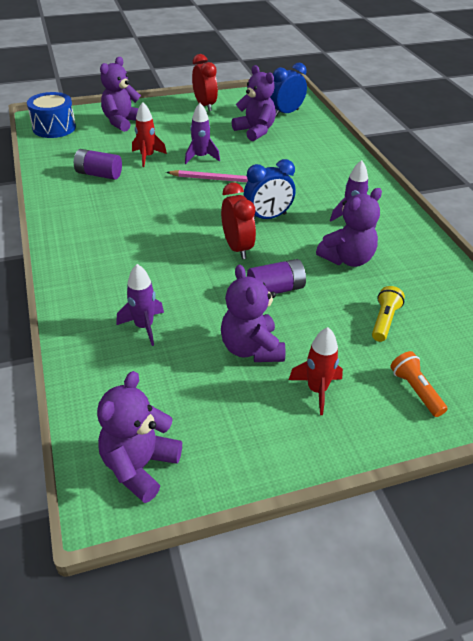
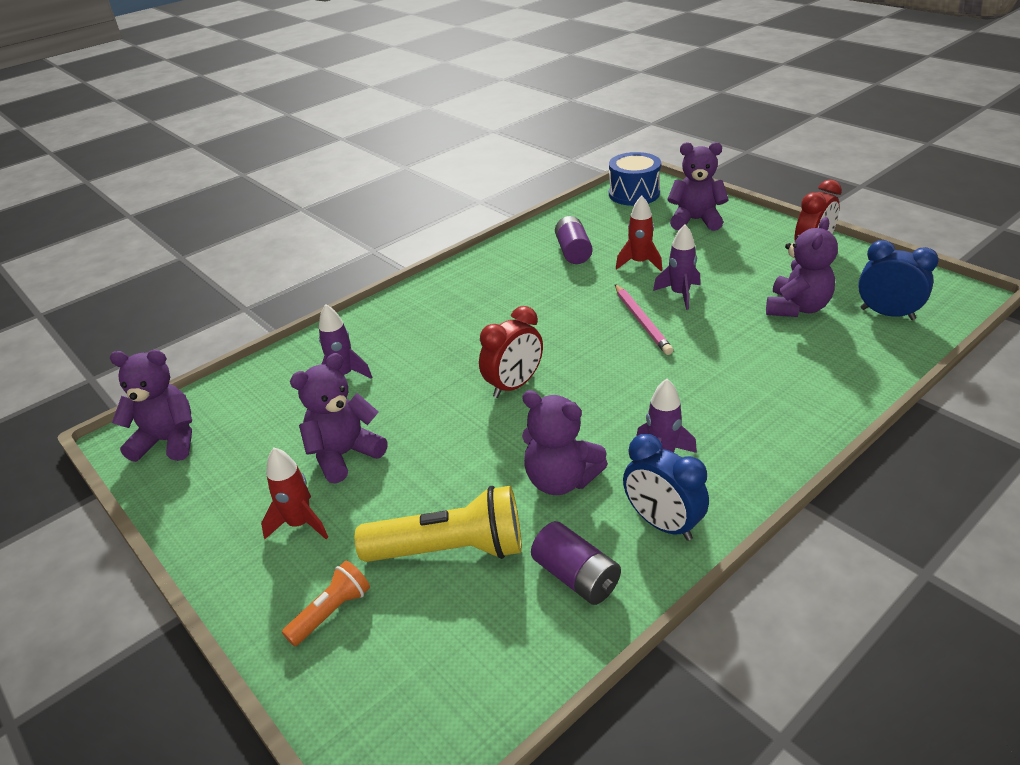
camera: 70 degrees right, 5 degrees down
blue clock [244,159,295,219] -> blue clock moved to [623,434,709,541]
purple battery [247,259,306,294] -> purple battery moved to [531,521,621,605]
yellow flashlight [372,286,405,342] -> yellow flashlight [355,486,522,562], size x1.87

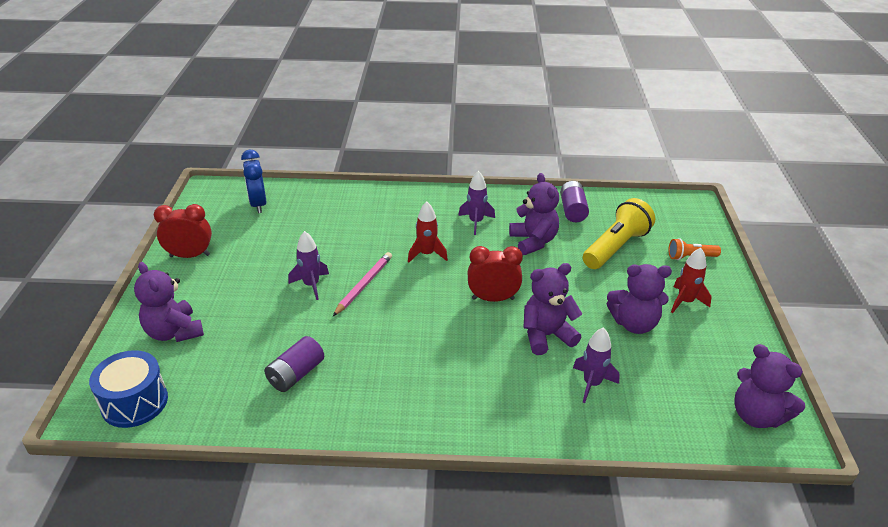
camera: 140 degrees left, 0 degrees up
yellow flashlight [355,486,522,562] -> yellow flashlight turned 90 degrees clockwise [583,198,655,269]
red rocket [616,196,662,271] -> red rocket moved to [408,202,448,263]
blue clock [623,434,709,541] -> none
purple teddy bear [766,217,838,317] -> purple teddy bear moved to [523,263,582,355]

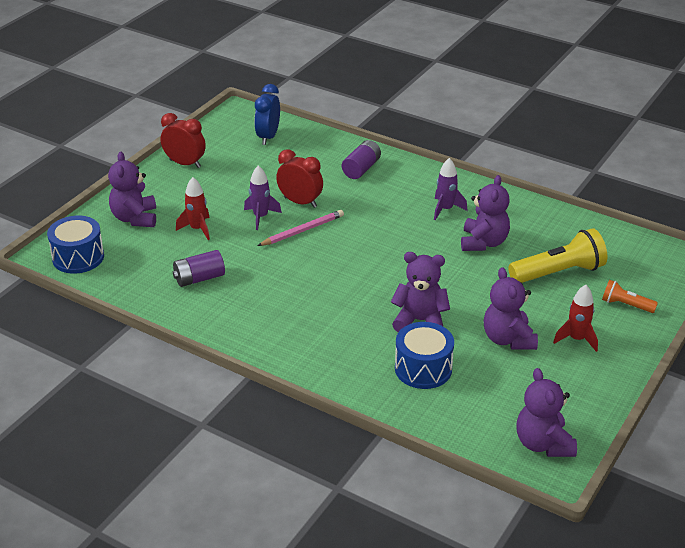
camera: 30 degrees right, 0 degrees up
red rocket [408,202,448,263] -> red rocket moved to [176,177,210,240]
red clock [468,246,523,302] -> red clock moved to [276,149,323,208]
purple battery [560,181,589,222] -> purple battery moved to [342,140,381,179]
purple rocket [573,328,620,403] -> blue drum [395,322,454,389]
purple teddy bear [606,264,672,334] -> purple teddy bear turned 45 degrees clockwise [484,267,538,350]

